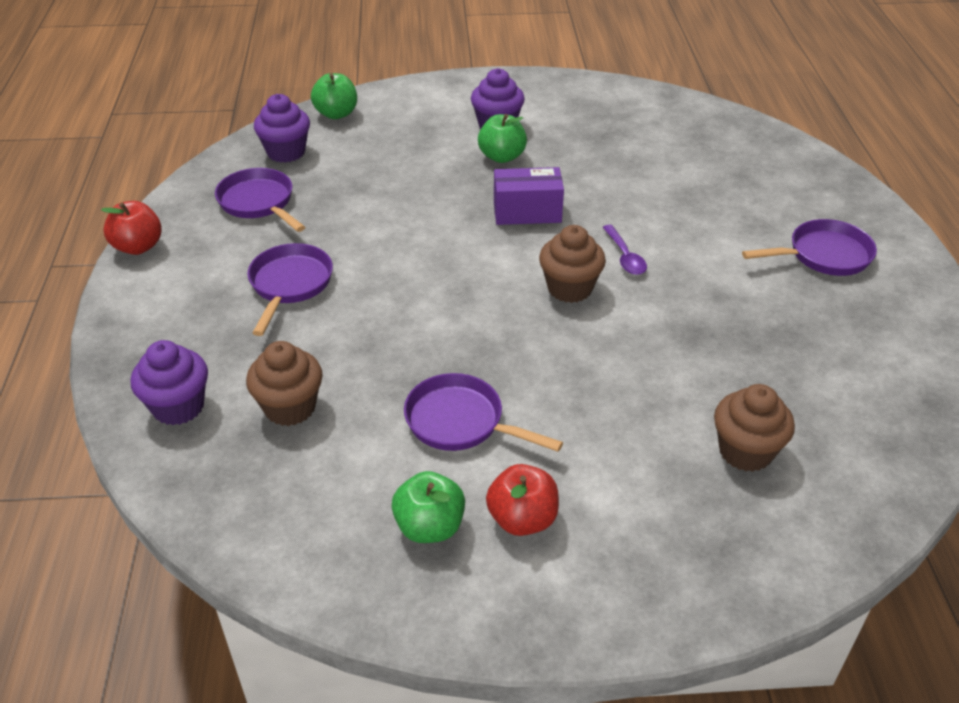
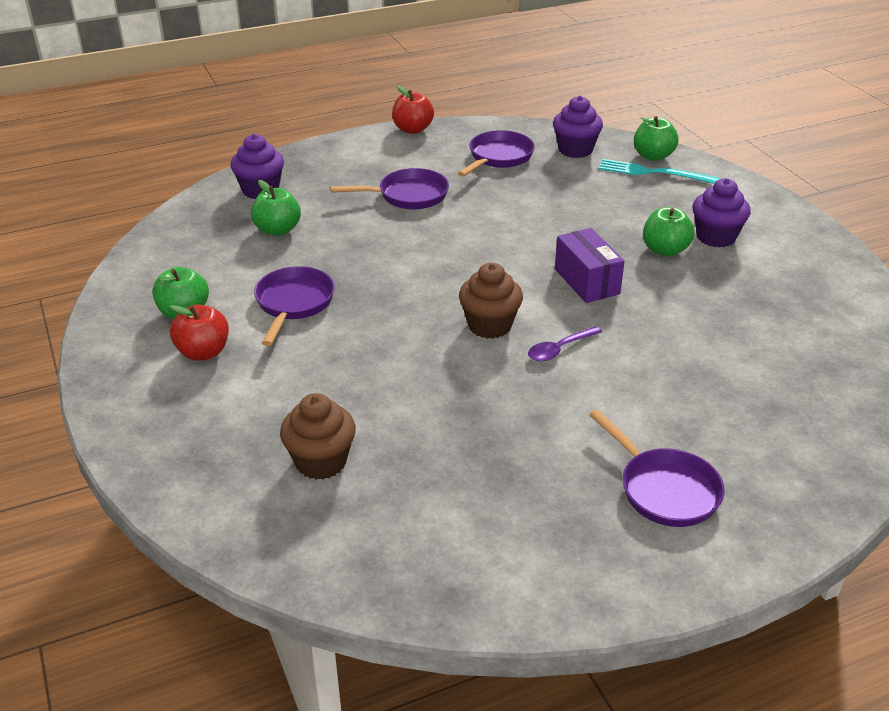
camera: 70 degrees right, 5 degrees down
brown cupcake [246,341,323,426] -> green apple [251,180,301,236]
none -> turquoise fork [599,159,721,184]

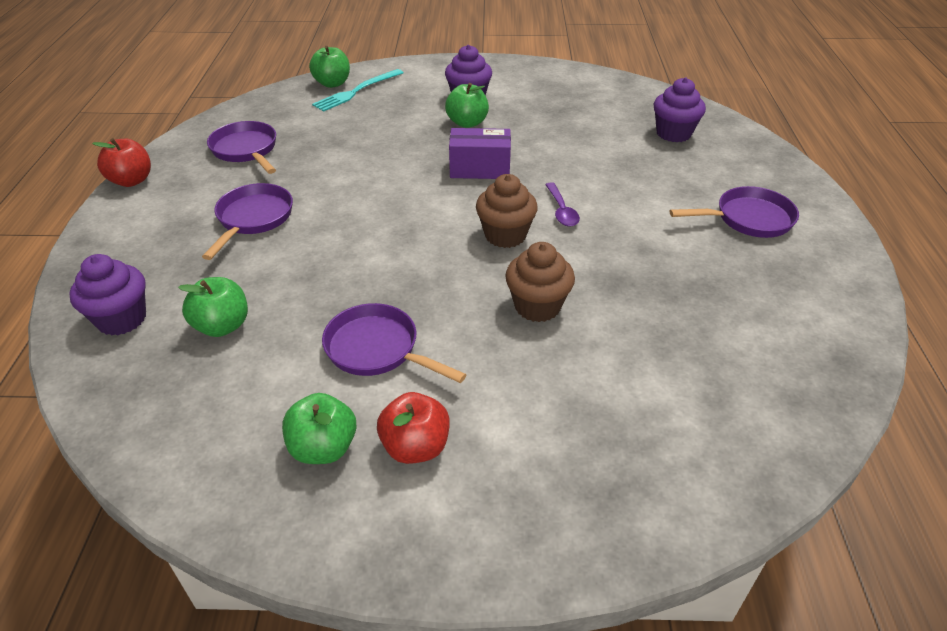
camera: 65 degrees left, 5 degrees up
brown cupcake [280,393,356,480] -> brown cupcake moved to [505,242,575,322]
purple cupcake [553,96,603,158] -> purple cupcake moved to [654,77,706,142]

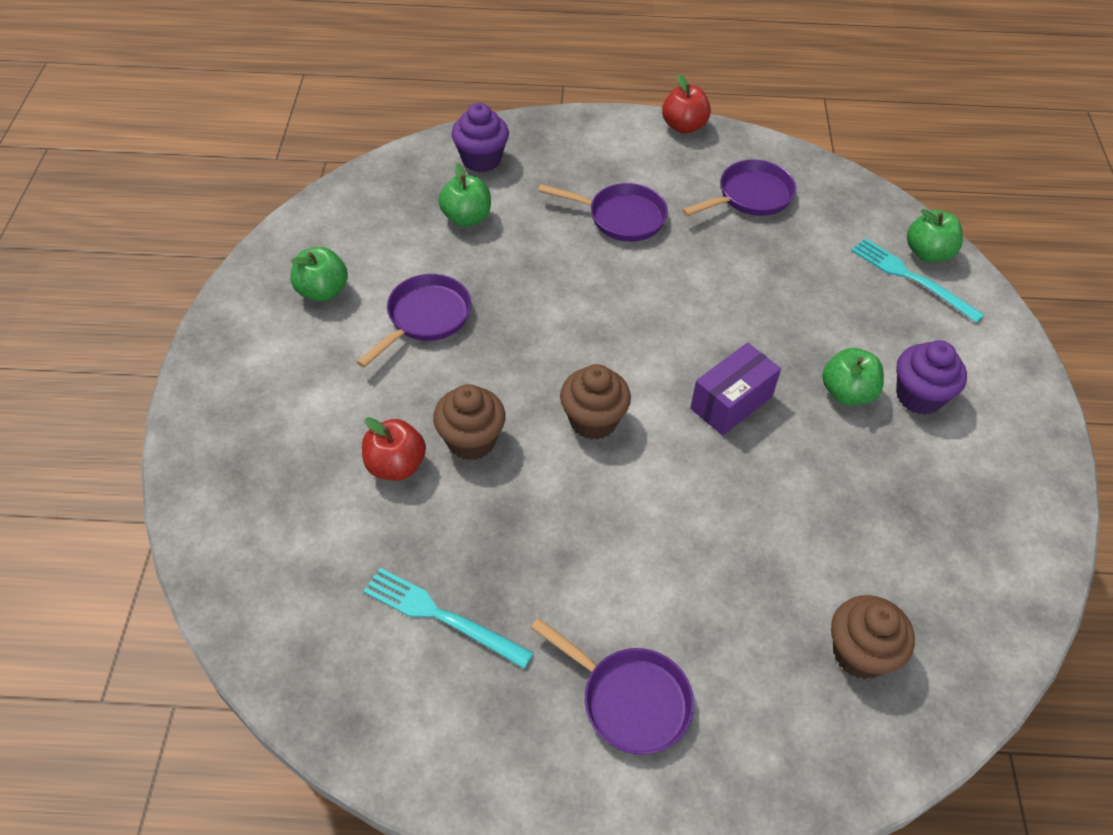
camera: 90 degrees right, 10 degrees up
red apple [377,392,450,464] -> red apple moved to [362,417,426,481]
purple box [449,128,511,179] -> purple box turned 45 degrees clockwise [690,343,781,436]
purple spoon [545,182,580,227] -> none
purple cupcake [654,77,706,142] -> brown cupcake [831,595,915,679]
purple pan [670,186,799,238] -> purple pan turned 45 degrees counterclockwise [530,618,694,755]
none -> turquoise fork [363,568,534,669]

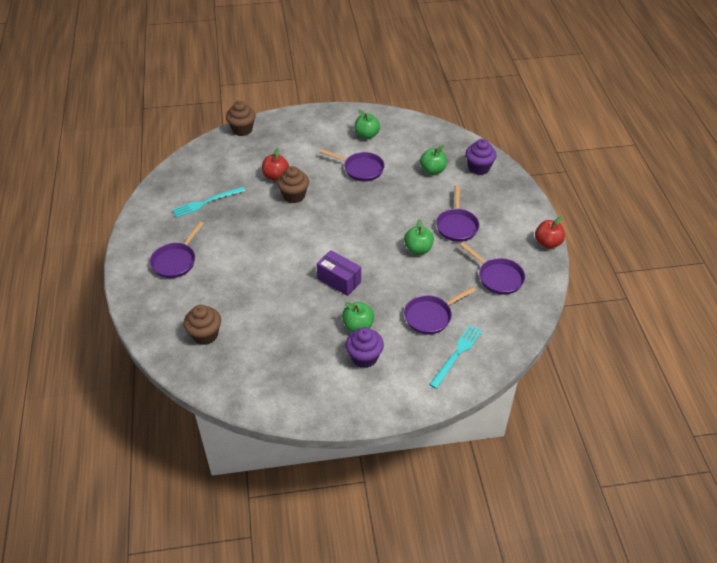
camera: 80 degrees right, 5 degrees down
turquoise fork [363,568,534,669] -> turquoise fork turned 135 degrees counterclockwise [172,186,245,217]
brown cupcake [560,364,631,440] -> brown cupcake moved to [226,101,256,136]
green apple [907,209,963,262] -> green apple moved to [404,219,434,254]
none -> purple pan [404,287,476,334]

